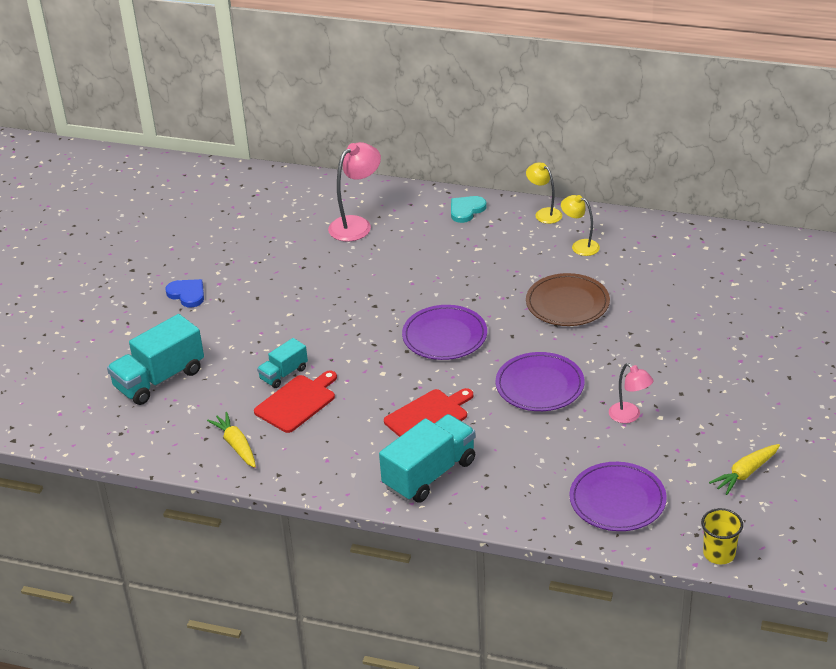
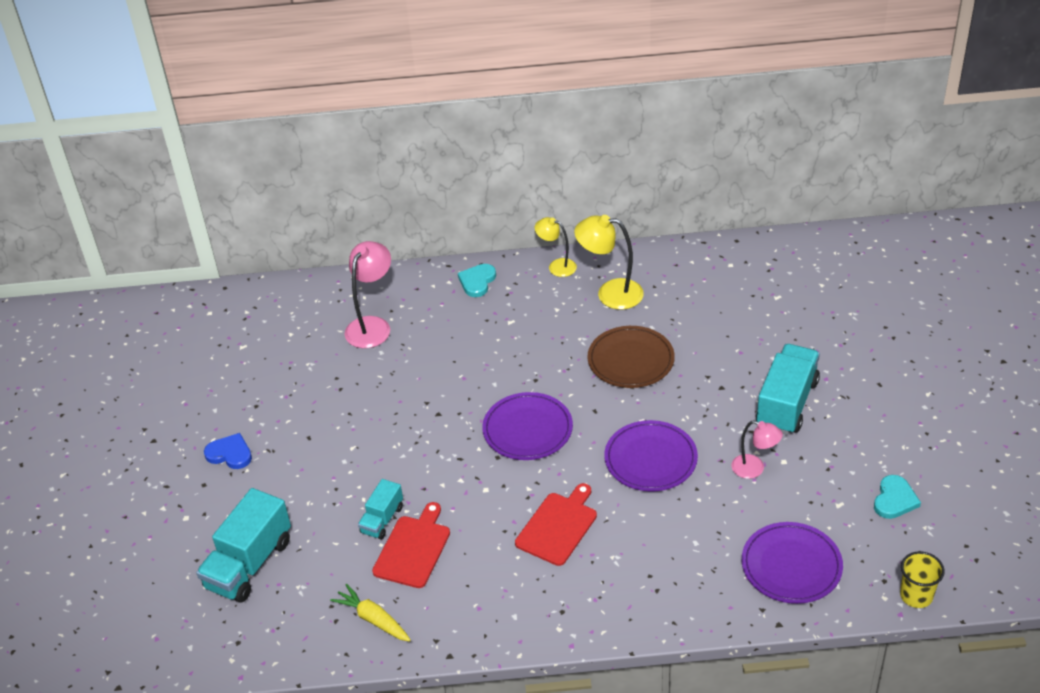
camera: 20 degrees left, 5 degrees up
turquoise truck [379,414,476,503] -> turquoise truck moved to [756,344,820,435]
yellow lamp [561,195,600,256] -> yellow lamp [574,215,644,309], size x1.59
yellow carrot [709,444,780,495] -> turquoise heart [874,475,921,519]

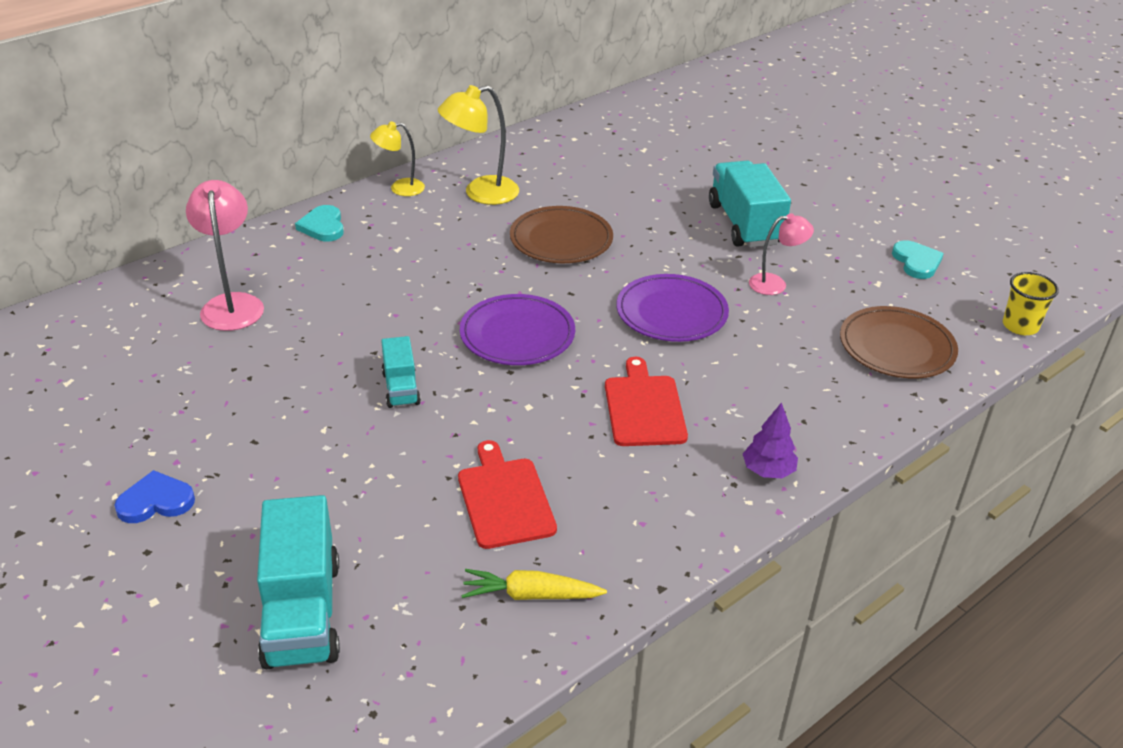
camera: 40 degrees left, 5 degrees down
turquoise truck [358,479,403,539] -> turquoise truck moved to [381,336,421,408]
purple plate [742,522,843,604] -> brown plate [840,306,958,378]
none -> purple tree [743,402,798,478]

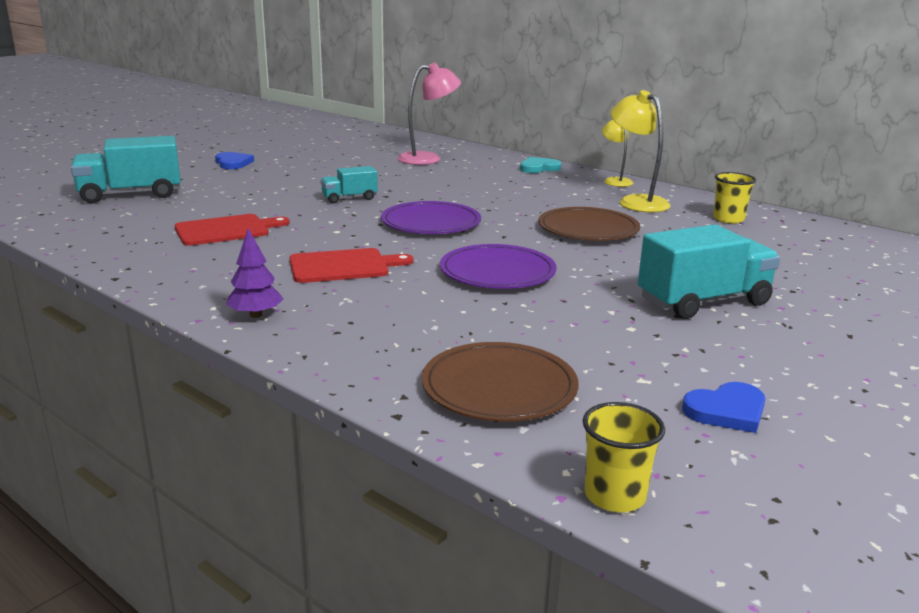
camera: 80 degrees right, 15 degrees down
yellow carrot [462,569,607,600] -> none
pink lamp [749,213,814,295] -> none
turquoise heart [892,240,944,279] -> blue heart [682,382,765,433]
none -> yellow cup [713,172,756,224]

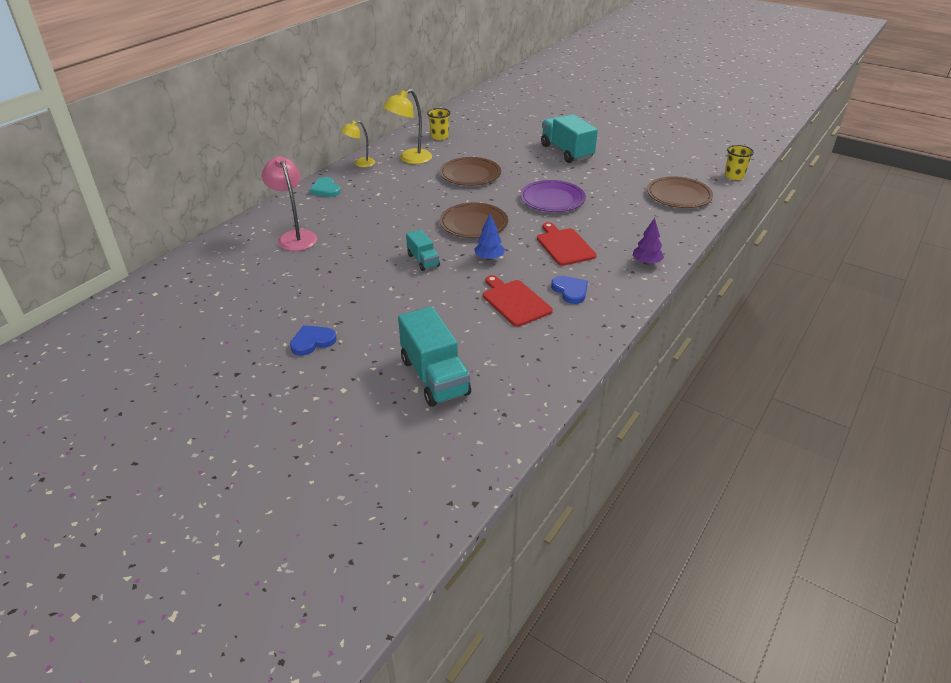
camera: 95 degrees left, 15 degrees up
purple plate [381,201,481,234] -> brown plate [440,203,508,238]
blue heart [682,382,765,433] -> blue heart moved to [551,276,588,304]
none -> blue tree [474,214,505,260]

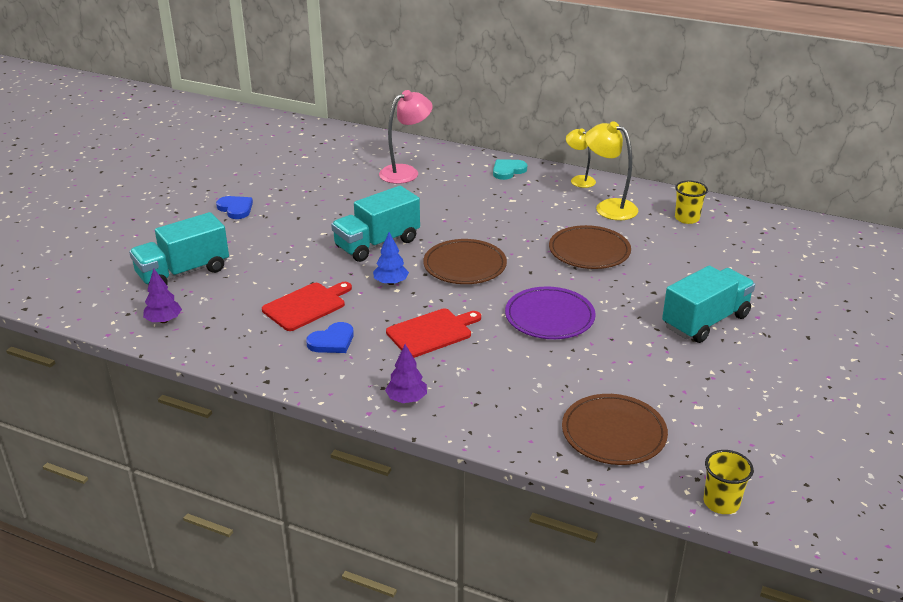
camera: 80 degrees right, 5 degrees down
turquoise truck [406,229,440,271] -> turquoise truck [331,186,420,262], size x1.82
none -> purple tree [143,268,182,323]

